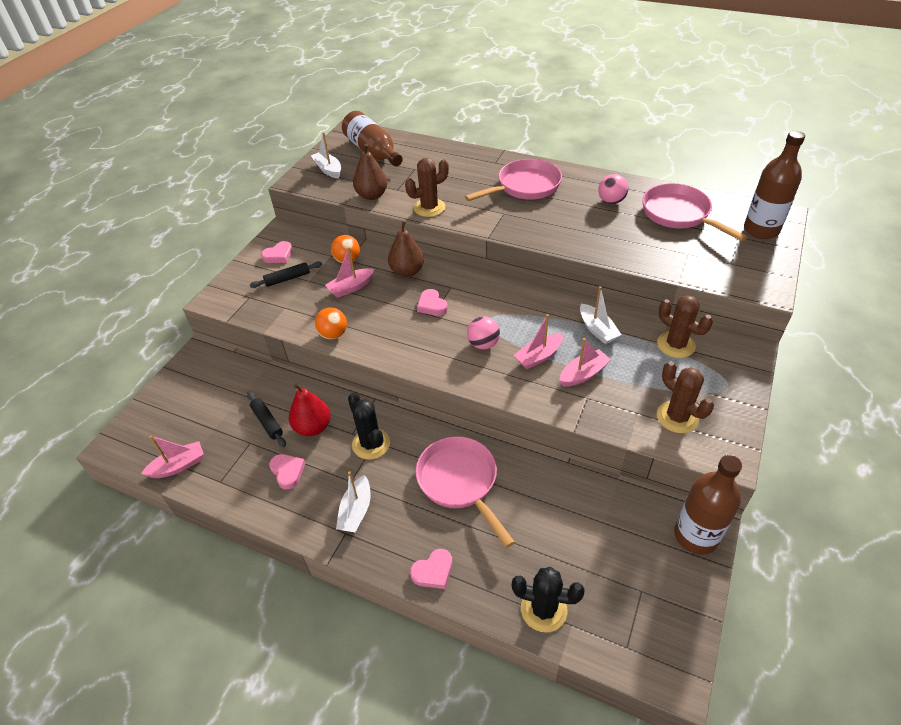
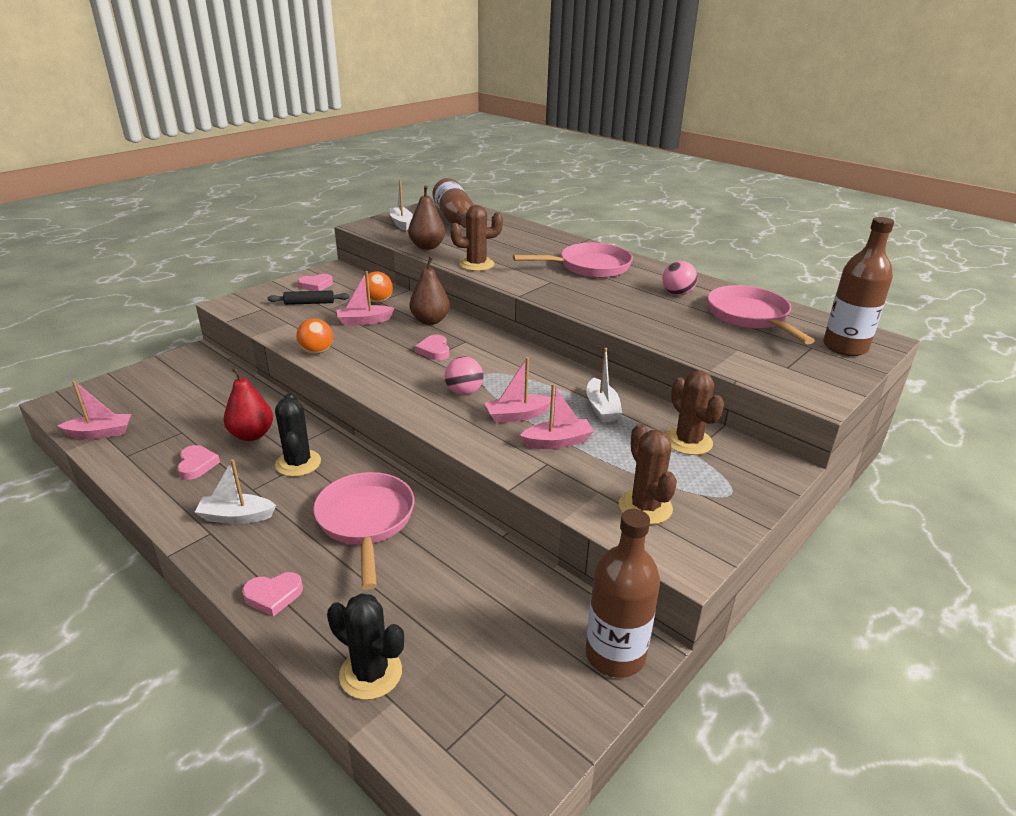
camera: 15 degrees right, 15 degrees down
black rolling pin [247,391,286,447] -> none
white boat [336,471,370,532] -> white boat turned 60 degrees clockwise [195,459,276,524]

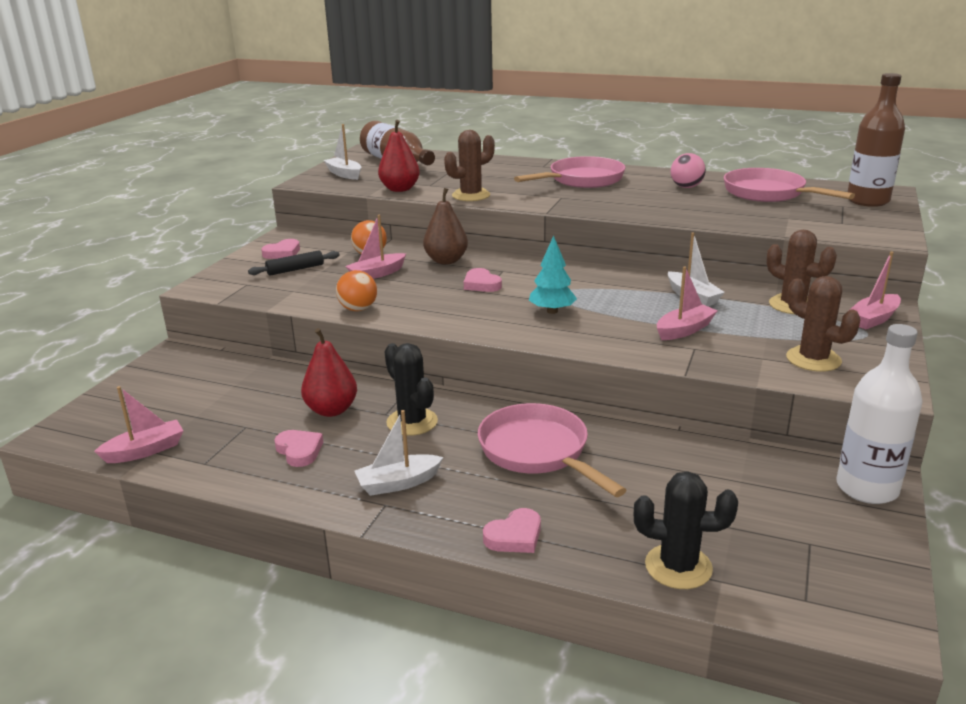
camera: 20 degrees left, 5 degrees down
brown pear [408,185,445,250] -> red pear [378,120,420,192]
pink ball [445,356,483,395] -> turquoise tree [529,235,577,314]
pink boat [484,357,551,423] -> pink boat moved to [850,252,901,329]
brown bottle [585,509,660,678] -> white bottle [836,324,923,504]

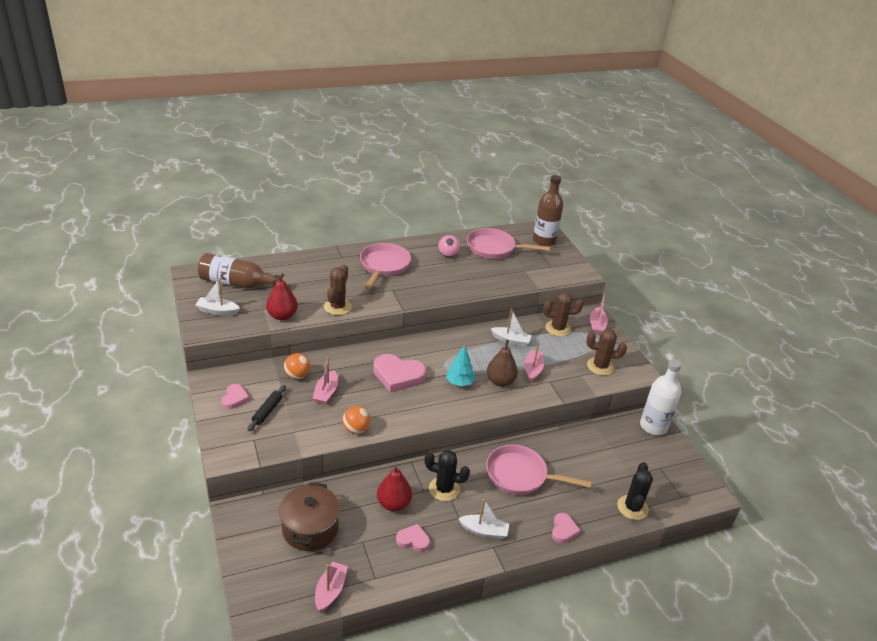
camera: 45 degrees left, 10 degrees up
white boat [355,410,443,496] -> white boat turned 105 degrees counterclockwise [458,499,509,539]
brown pear [423,188,468,264] -> brown pear moved to [487,340,518,387]
pink heart [464,268,502,292] -> pink heart [373,354,426,393], size x1.84
black cactus [634,471,738,589] -> black cactus turned 45 degrees counterclockwise [617,462,653,520]
none -> brown pot [279,482,340,551]

